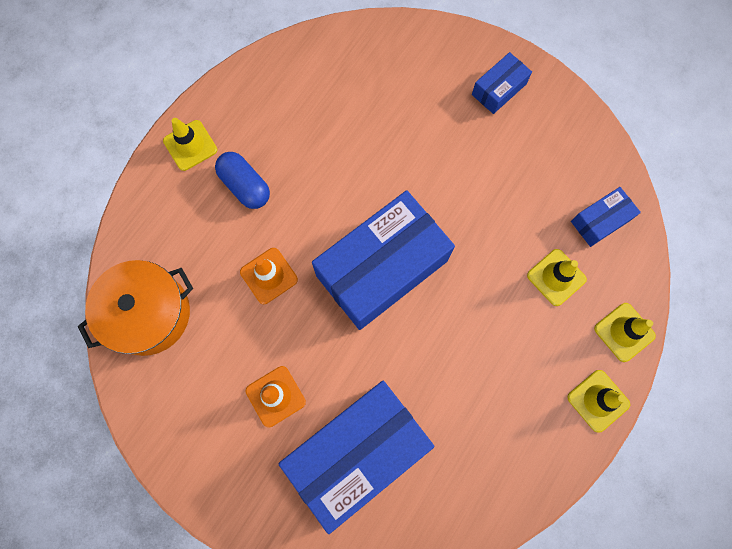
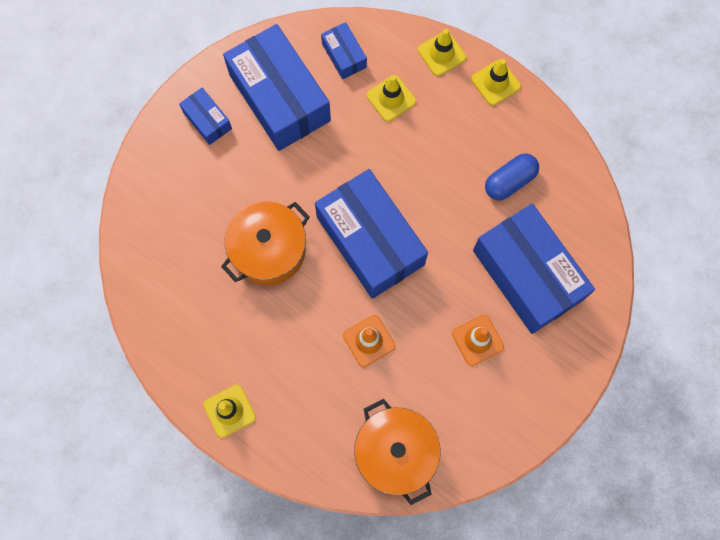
camera: 85 degrees left, 0 degrees up
blue capsule [215,152,270,209] -> blue capsule moved to [485,153,539,200]
none -> orange pot [221,201,310,285]
none -> blue box [223,24,331,151]

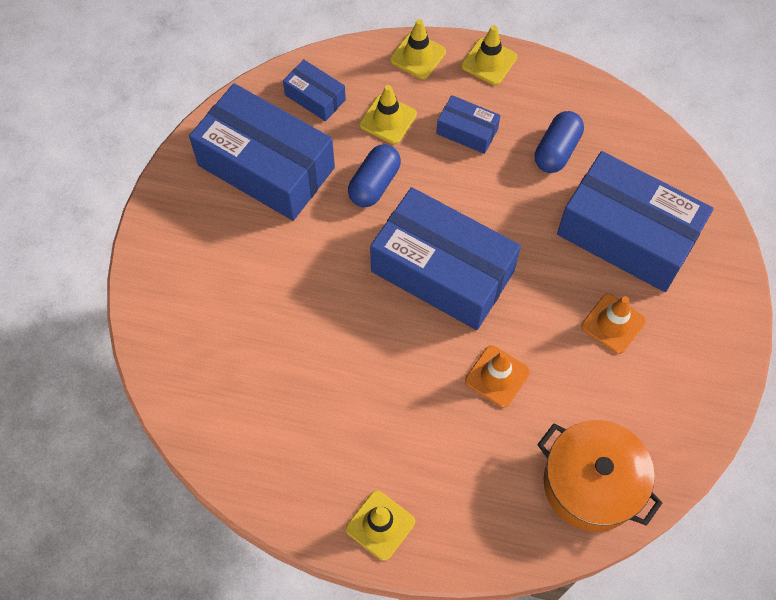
camera: 25 degrees left, 10 degrees down
blue box [179,88,232,145] -> blue box moved to [436,95,500,154]
orange pot [221,201,310,285] -> none
none -> blue capsule [348,144,401,207]

